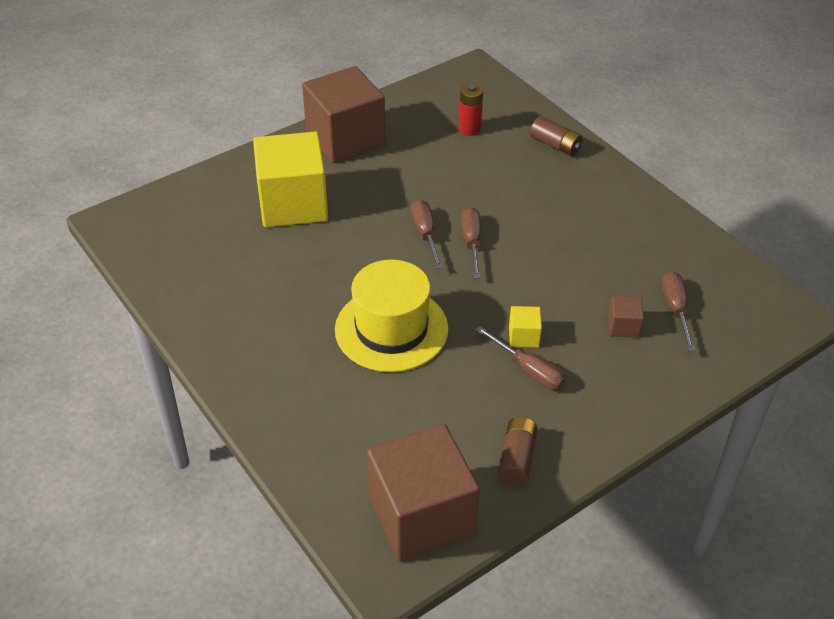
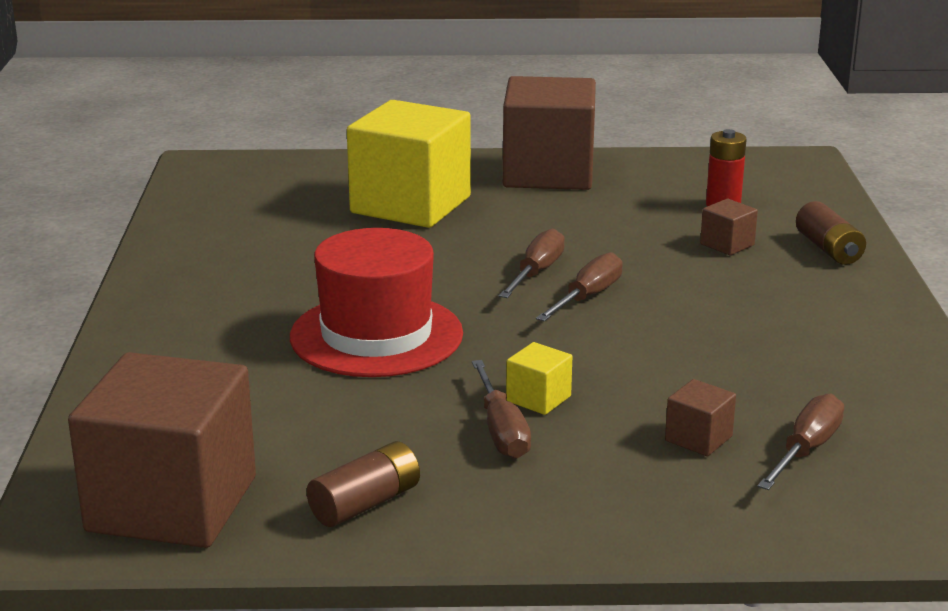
camera: 35 degrees right, 20 degrees down
yellow hat [335,260,449,372] -> red hat [290,228,463,377]
none -> brown cube [700,199,758,255]

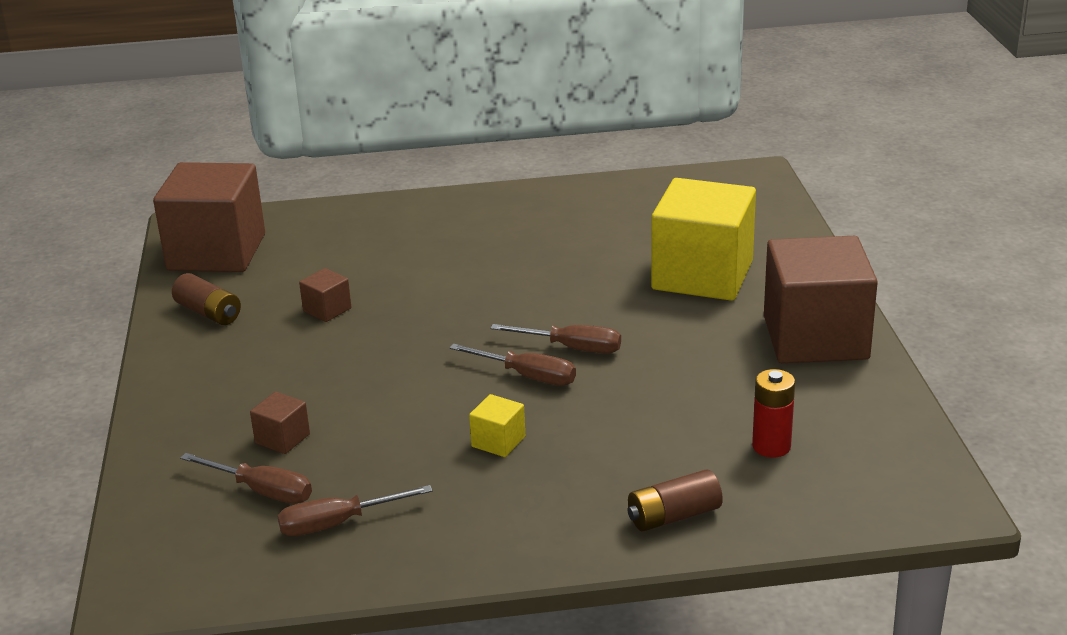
camera: 85 degrees right, 5 degrees up
red hat [290,228,463,377] -> none
brown screwdriver [472,360,531,459] -> brown screwdriver moved to [277,485,433,536]
yellow cube [506,342,572,415] -> yellow cube moved to [469,394,525,457]
brown cube [700,199,758,255] -> brown cube moved to [299,268,351,322]

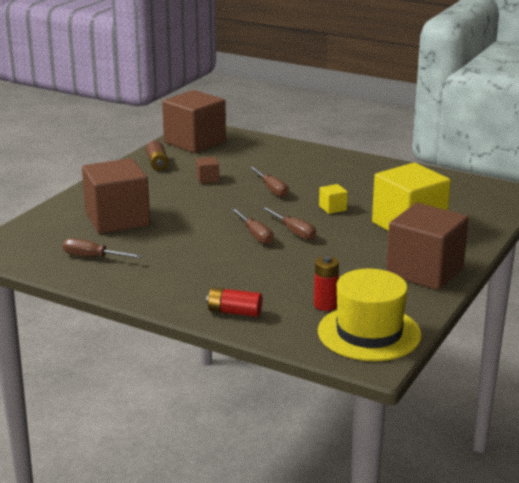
camera: 35 degrees right, 5 degrees down
brown screwdriver [180,453,312,504] -> brown screwdriver moved to [249,166,289,197]
brown cube [250,392,310,454] -> brown cube [82,158,150,234], size x2.46
yellow cube [469,394,525,457] -> yellow cube moved to [319,184,348,214]
brown battery [627,469,723,532] -> red battery [206,287,263,317]
none -> yellow hat [318,269,422,361]

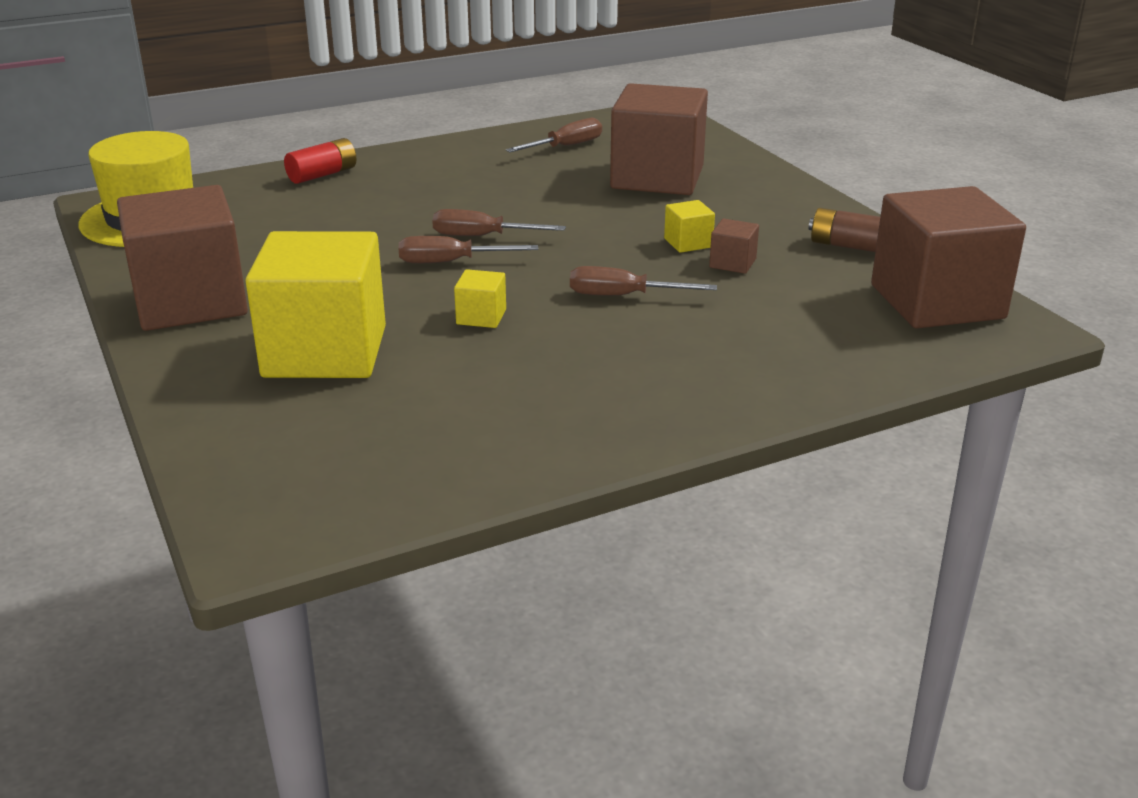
camera: 125 degrees right, 5 degrees up
red battery [314,256,339,311] -> none
none -> yellow cube [664,200,715,253]

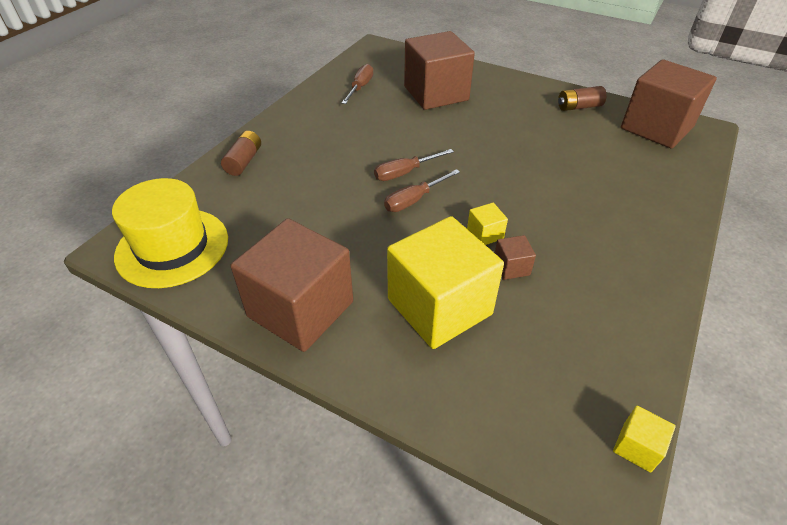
camera: 35 degrees left, 15 degrees up
red battery [284,138,356,184] -> brown battery [221,131,261,176]
brown screwdriver [570,266,717,296] -> none
yellow cube [664,200,715,253] -> yellow cube moved to [613,406,676,473]
brown cube [709,218,759,274] -> brown cube moved to [495,235,536,280]

